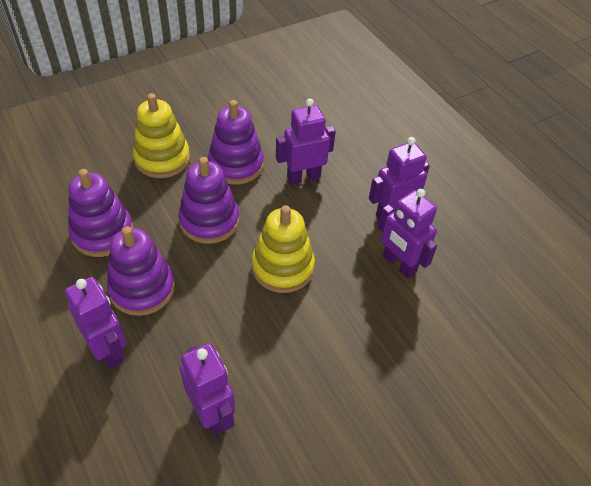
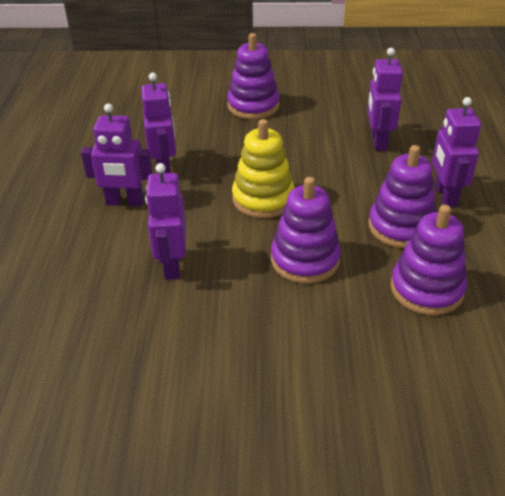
camera: 145 degrees left, 10 degrees down
yellow stacking toy [133,93,190,178] -> none
purple stacking toy [208,100,264,185] -> purple stacking toy moved to [227,33,280,119]
purple robot [276,99,336,185] -> purple robot turned 75 degrees clockwise [145,163,186,280]

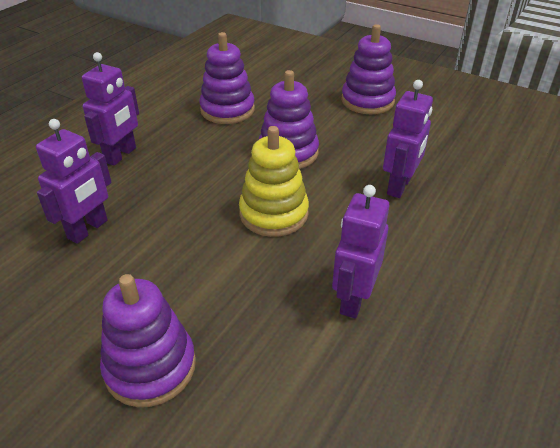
camera: 150 degrees left, 0 degrees up
purple robot [81,103,153,206] -> none
purple stacking toy [369,145,436,248] -> purple stacking toy moved to [341,24,396,114]

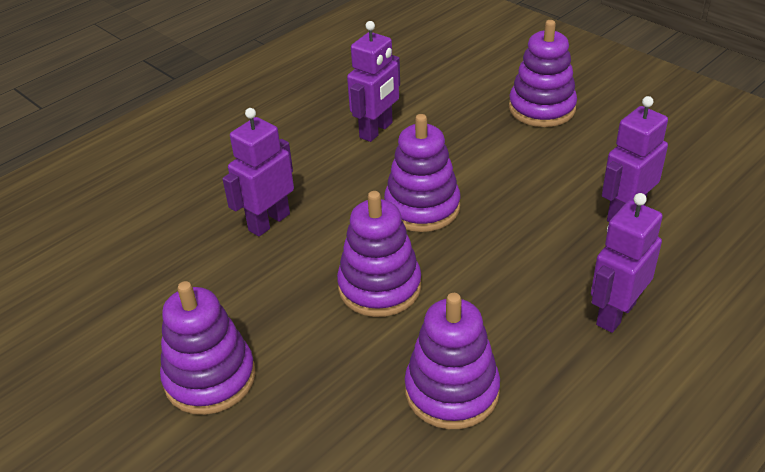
camera: 165 degrees left, 0 degrees up
yellow stacking toy [239,126,309,237] -> purple stacking toy [384,114,460,232]

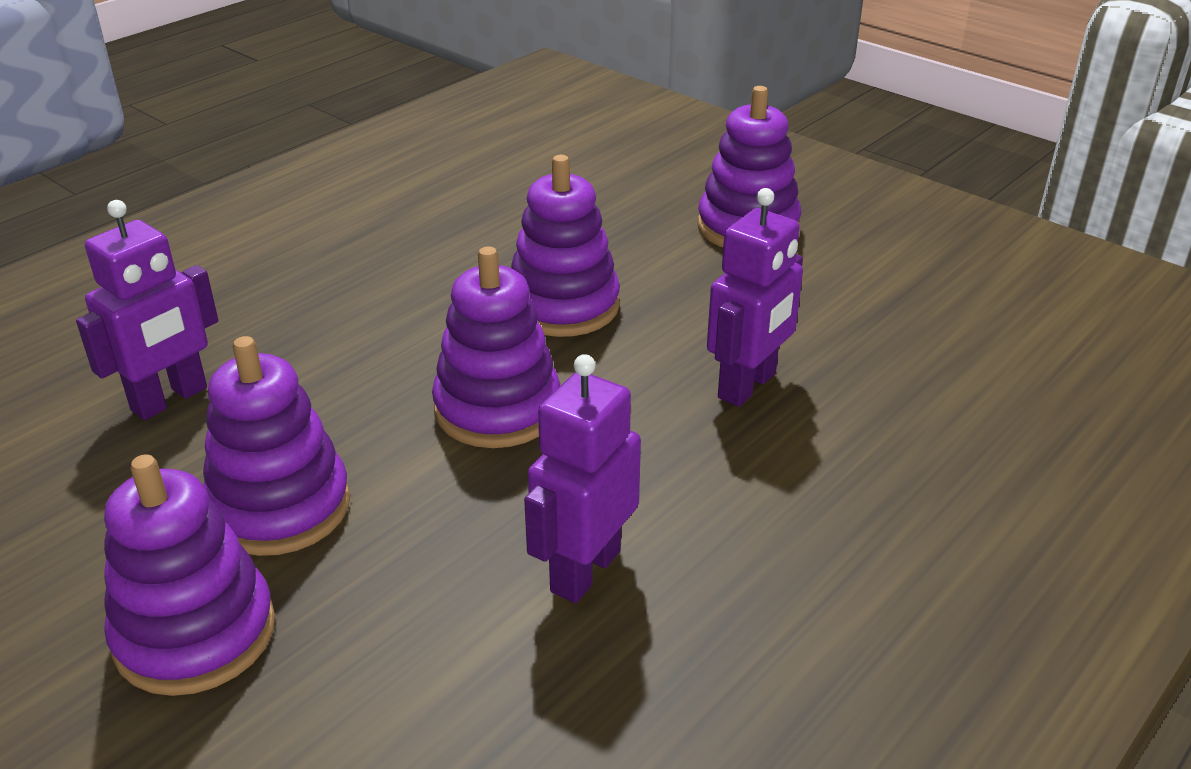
camera: 175 degrees right, 5 degrees down
purple stacking toy [404,293,500,429] -> purple stacking toy moved to [203,336,350,556]
purple robot [591,193,663,333] -> none

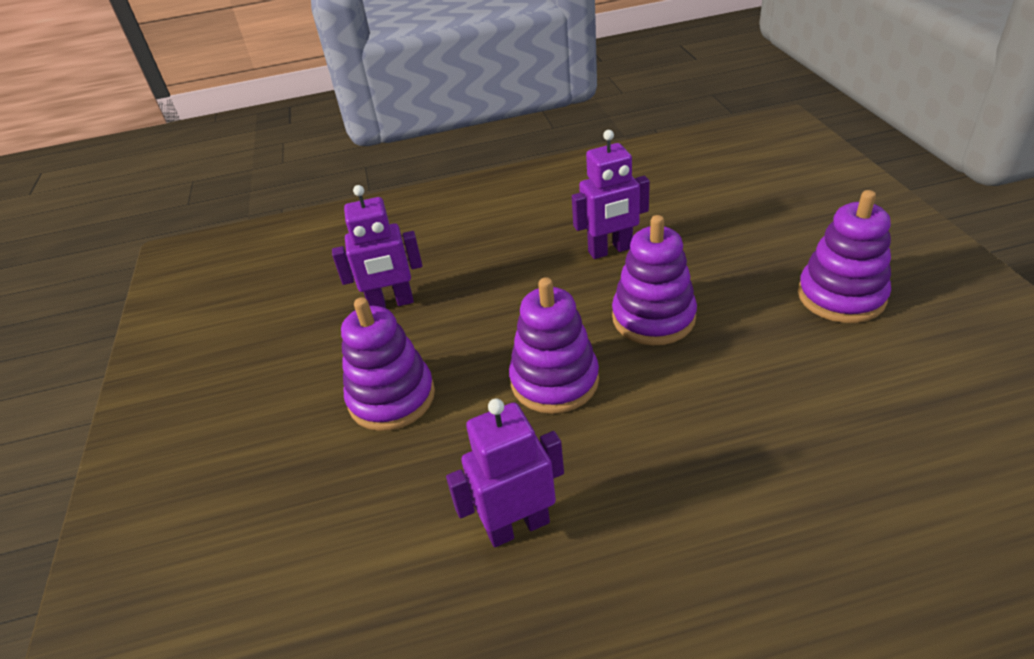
camera: 40 degrees right, 5 degrees up
purple stacking toy [104,454,275,696] -> none
purple robot [707,188,803,407] -> purple robot moved to [572,130,650,259]

